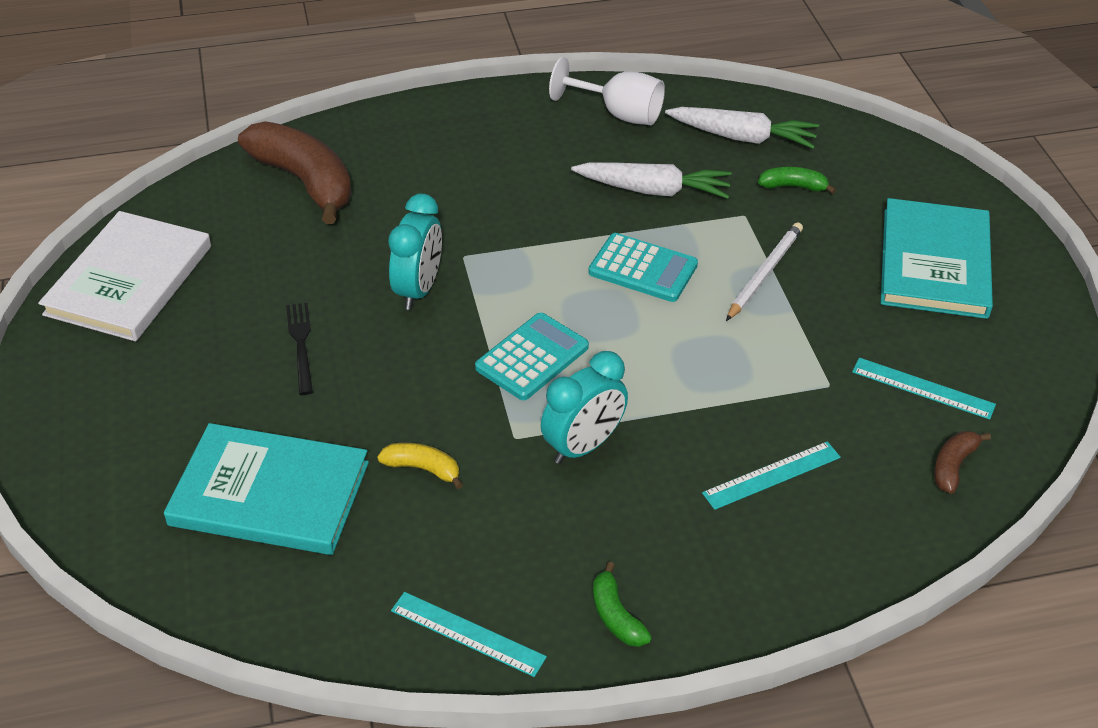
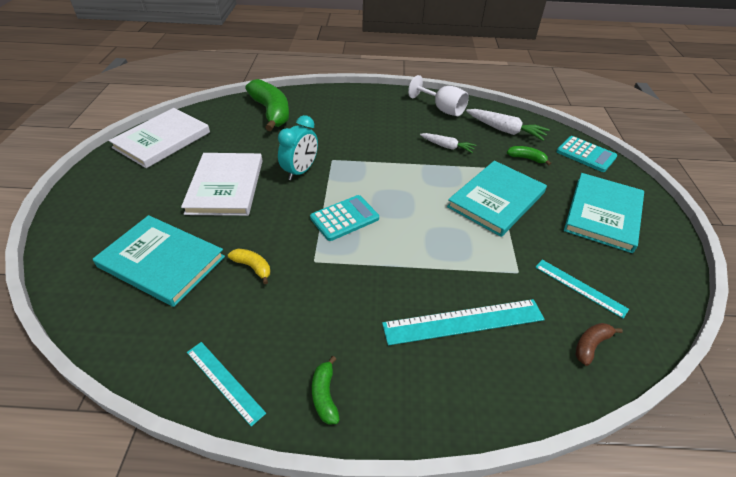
camera: 15 degrees right, 0 degrees up
brown banana [238,121,352,224] -> green banana [245,79,289,131]
black fork [286,303,313,395] -> white book [181,153,262,216]
turquoise clock [541,351,628,464] -> none
white carrot [571,163,732,199] -> white carrot [420,133,476,153], size x0.65
turquoise calculator [588,233,698,302] -> turquoise calculator moved to [556,136,617,172]
turquoise ruler [702,441,841,510] -> turquoise ruler [382,299,545,345], size x1.63
white pencil [726,222,803,321] -> turquoise book [447,161,547,237]

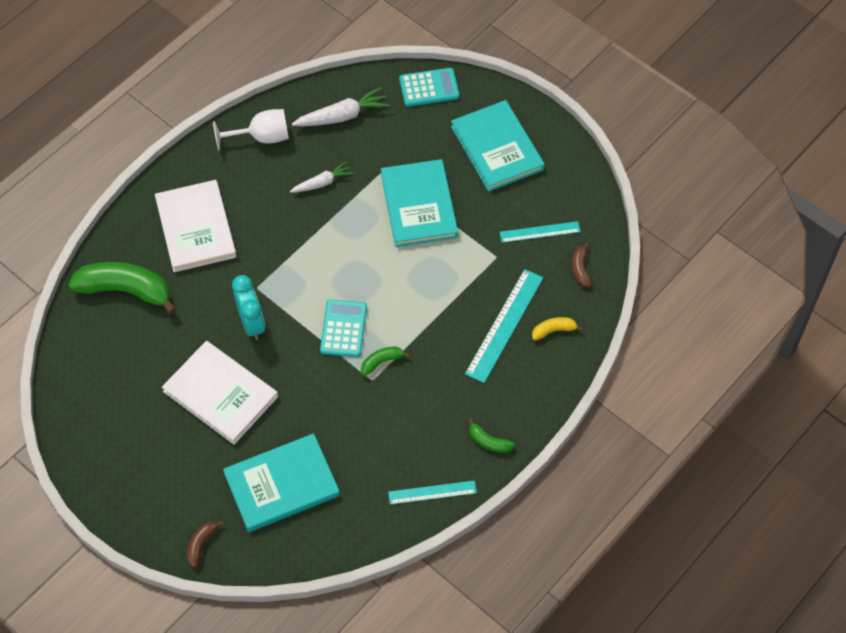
camera: 50 degrees left, 15 degrees up
white book [108,108,210,168] -> white book moved to [155,180,237,272]
yellow banana [228,248,271,284] -> yellow banana moved to [532,317,583,340]
green banana [507,146,551,165] -> green banana moved to [361,346,410,376]
none -> brown banana [187,521,224,568]

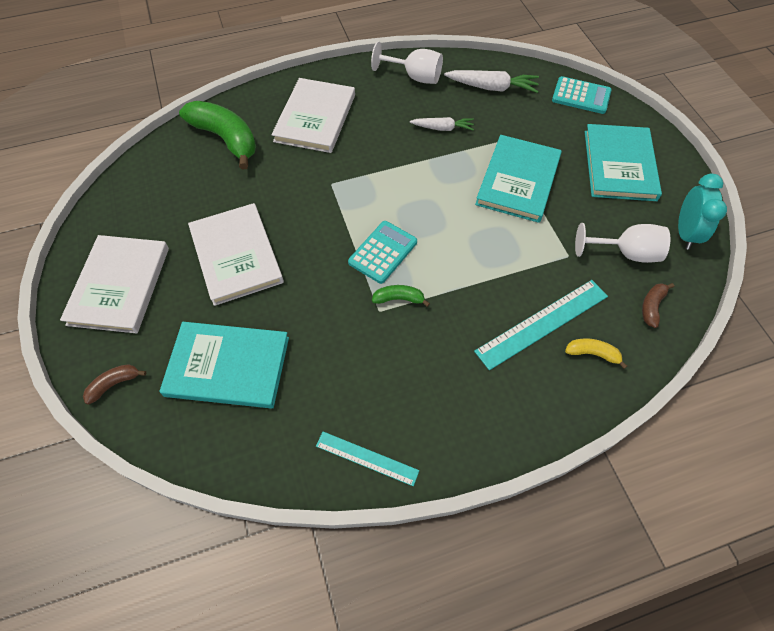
camera: 30 degrees right, 0 degrees up
turquoise clock [232,275,265,340] -> turquoise clock moved to [678,173,727,250]
green banana [469,418,515,453] -> none
turquoise ruler [500,221,581,243] -> white goblet [575,223,670,263]
none -> white book [60,235,169,333]

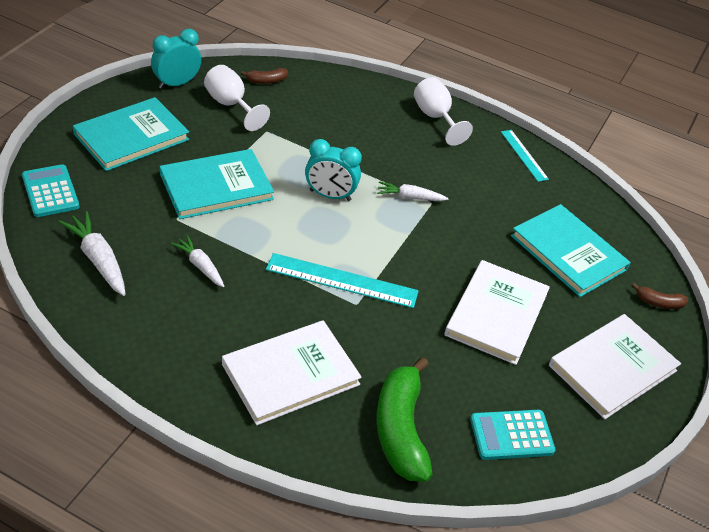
camera: 140 degrees left, 15 degrees down
turquoise calculator [348,221,417,284] -> turquoise calculator moved to [470,410,556,460]
white goblet [371,42,443,84] -> white goblet moved to [414,77,473,146]
green banana [372,285,430,307] -> white carrot [377,181,448,201]
turquoise ruler [474,280,608,370] -> turquoise ruler moved to [266,253,419,308]
yellow banana [565,339,627,369] -> none
none -> turquoise clock [305,139,362,201]

